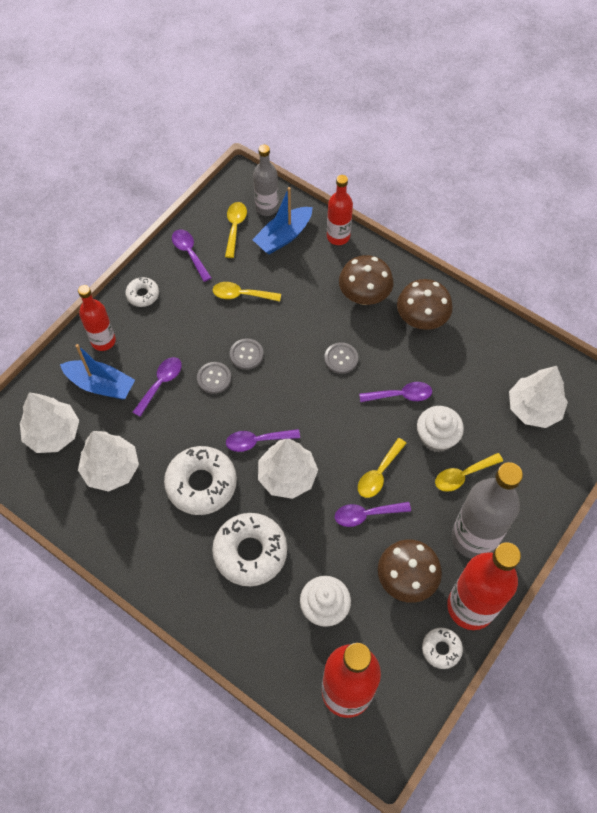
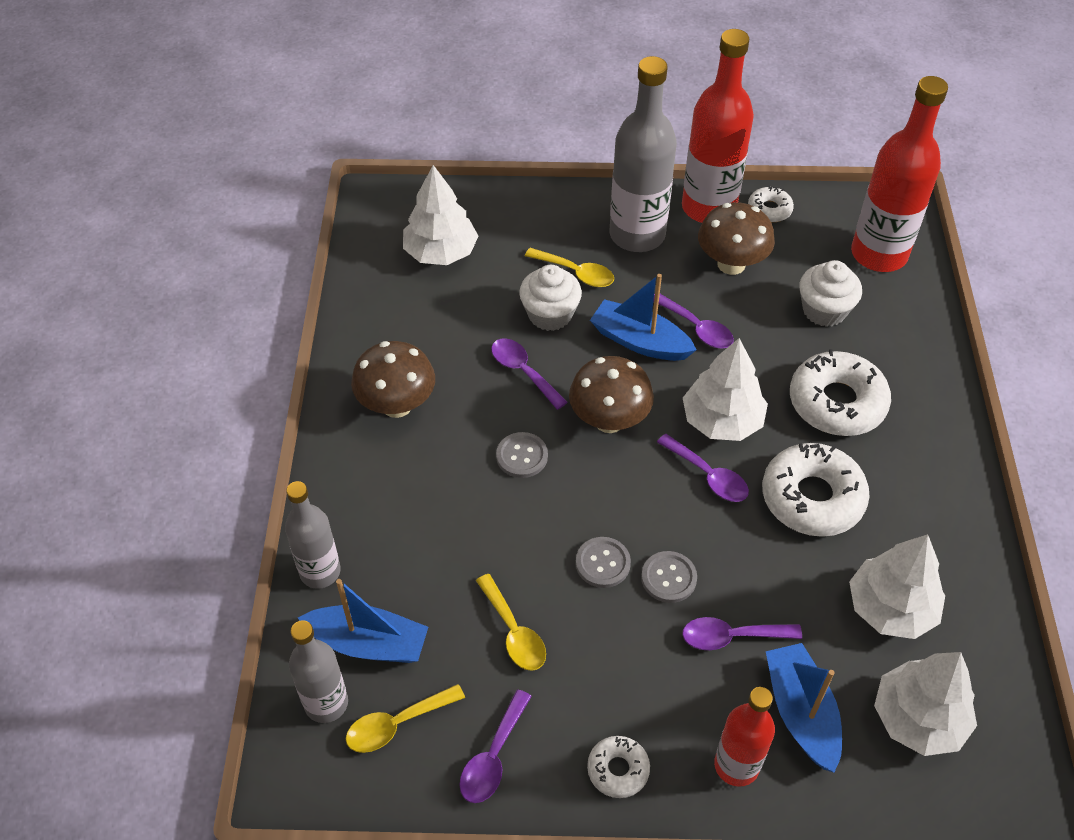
camera: 125 degrees left, 10 degrees down
red bottle [327,175,353,245] -> grey bottle [285,481,341,589]
brown mushroom [339,255,393,305] -> brown mushroom moved to [569,356,654,433]
yellow spoon [358,438,407,498] -> blue boat [590,274,697,361]

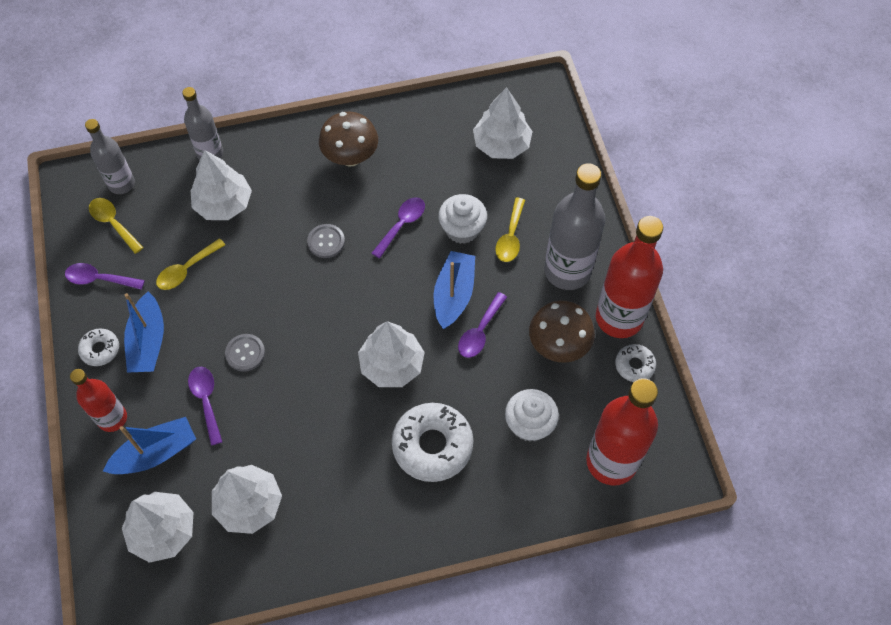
camera: 75 degrees right, 10 degrees up
blue boat [298,579,428,663] -> blue boat moved to [124,292,164,373]
brown mushroom [569,356,654,433] -> none
grey button [576,537,631,588] -> none
purple spoon [657,434,749,502] -> none
white donut [762,443,869,537] -> none
none -> white tree [190,150,252,220]

